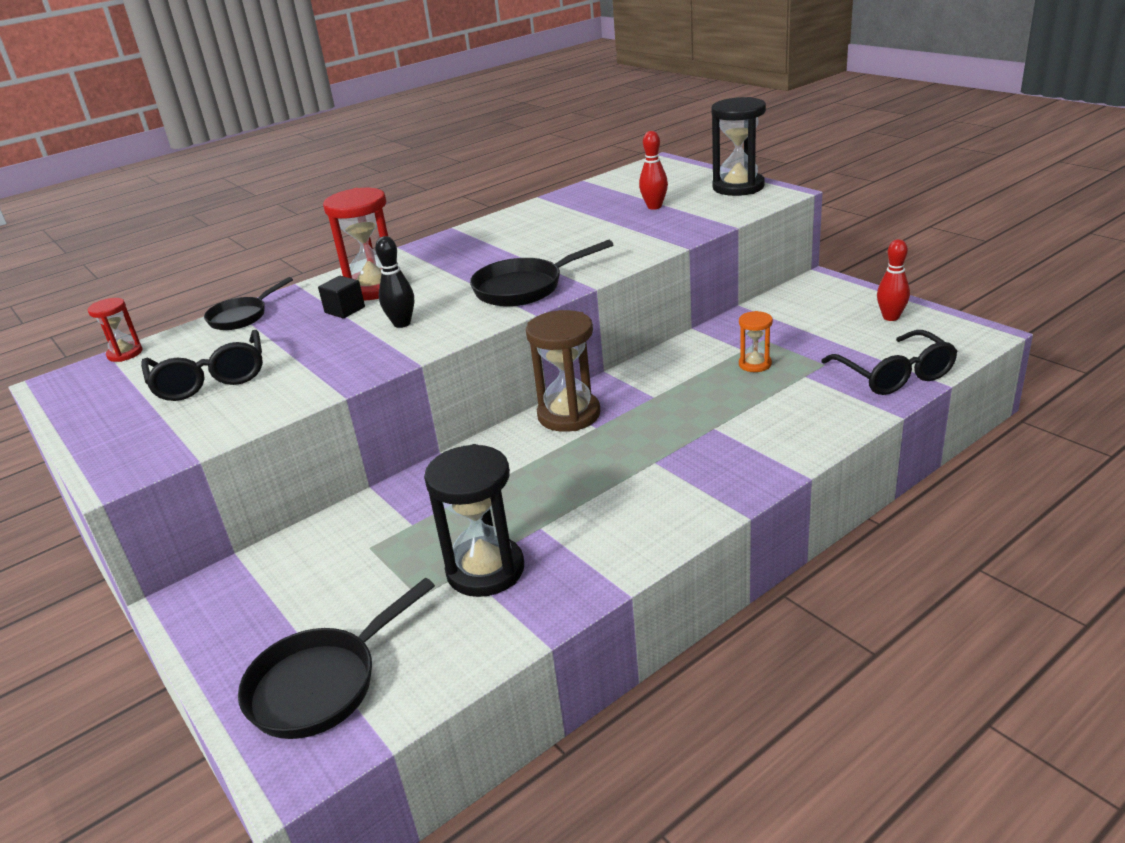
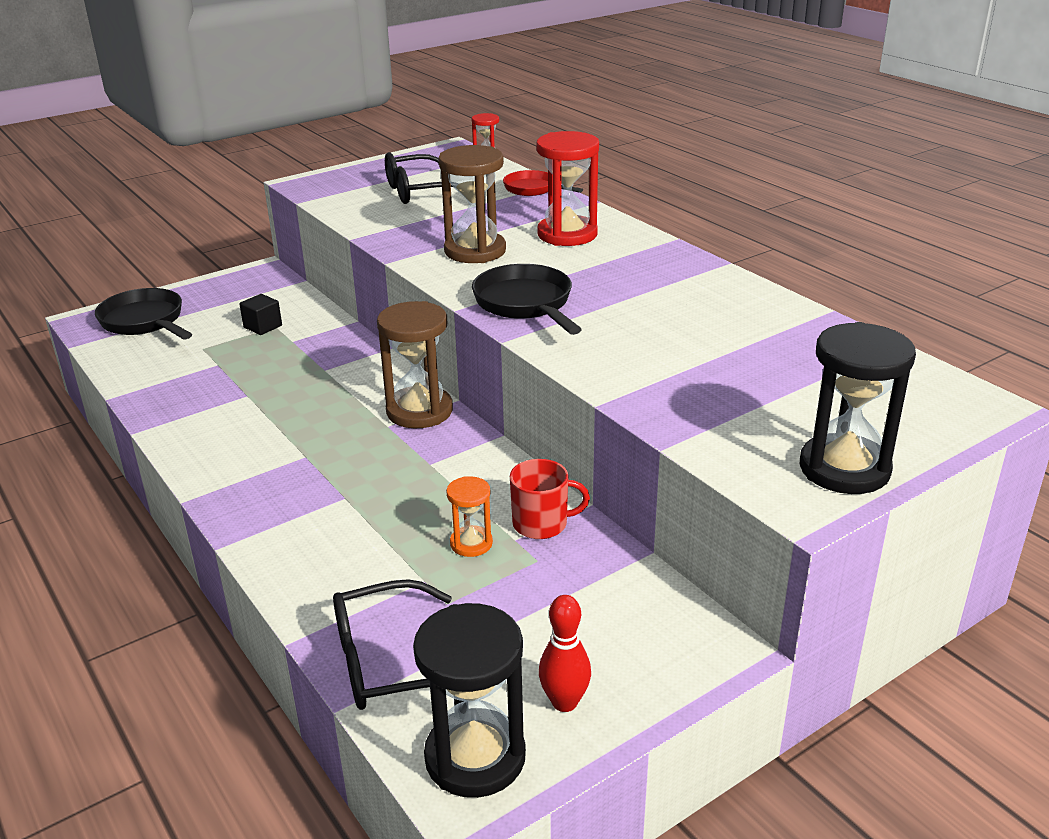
camera: 90 degrees right, 0 degrees up
black pan [204,277,293,330] -> red pan [503,170,583,196]
black cube [318,276,365,318] -> black cube moved to [239,294,282,335]
black bowling pin [375,236,414,328] -> brown hourglass [438,145,506,263]
black hourglass [424,444,524,597] -> black hourglass moved to [413,603,526,798]
red bowling pin [639,131,668,210] -> none
none -> red mug [510,459,590,539]

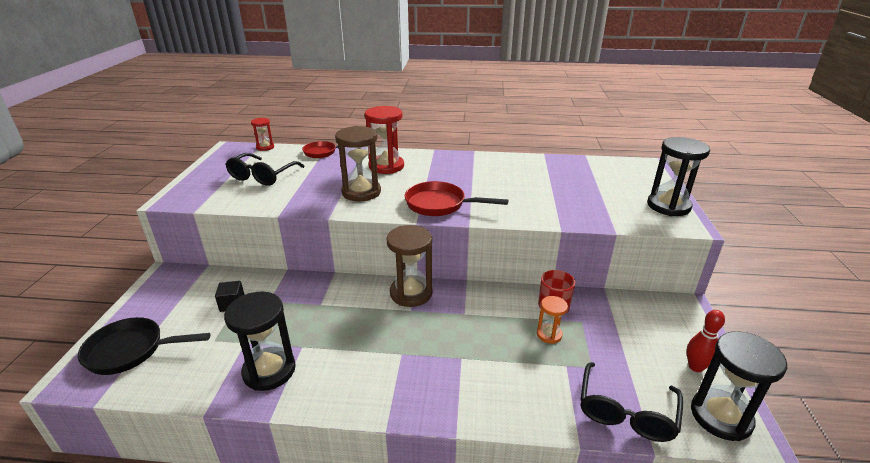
camera: 50 degrees left, 0 degrees up
black pan [472,264,582,335] -> red pan [405,181,508,216]
none -> black hourglass [224,291,296,391]

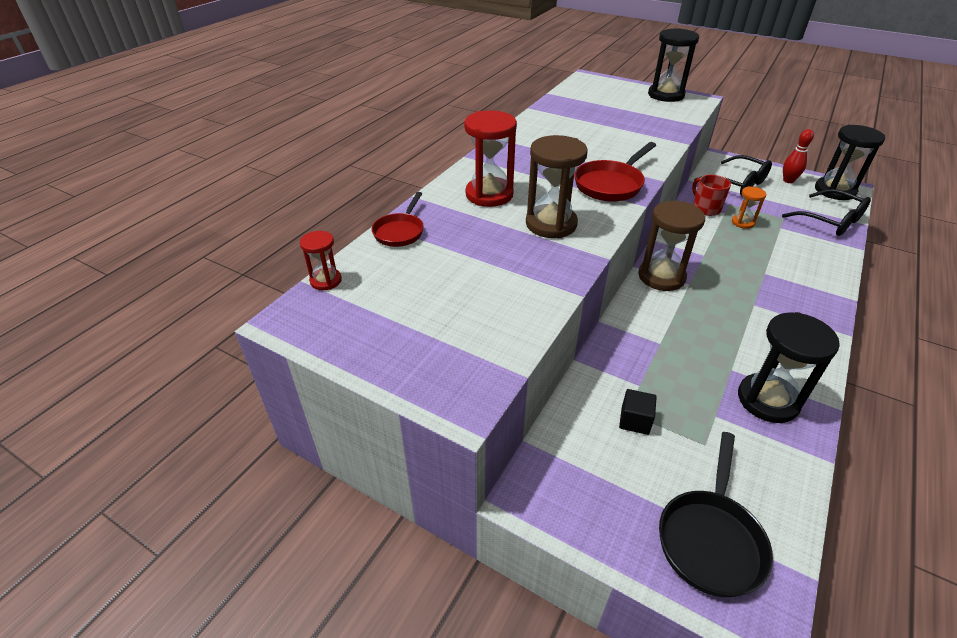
camera: 65 degrees left, 10 degrees up
black glasses [225,153,305,186] -> black glasses moved to [694,155,772,196]

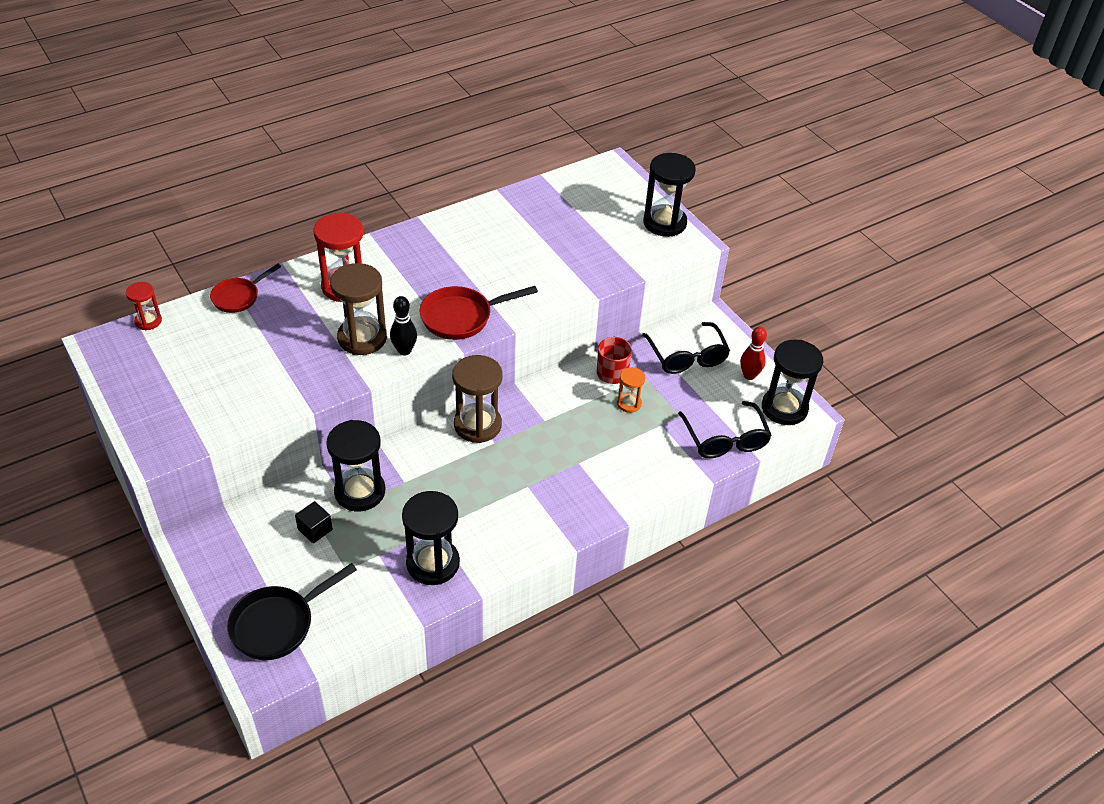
camera: 25 degrees right, 5 degrees up
none -> black hourglass [326,420,385,512]
none -> black bowling pin [390,296,417,355]

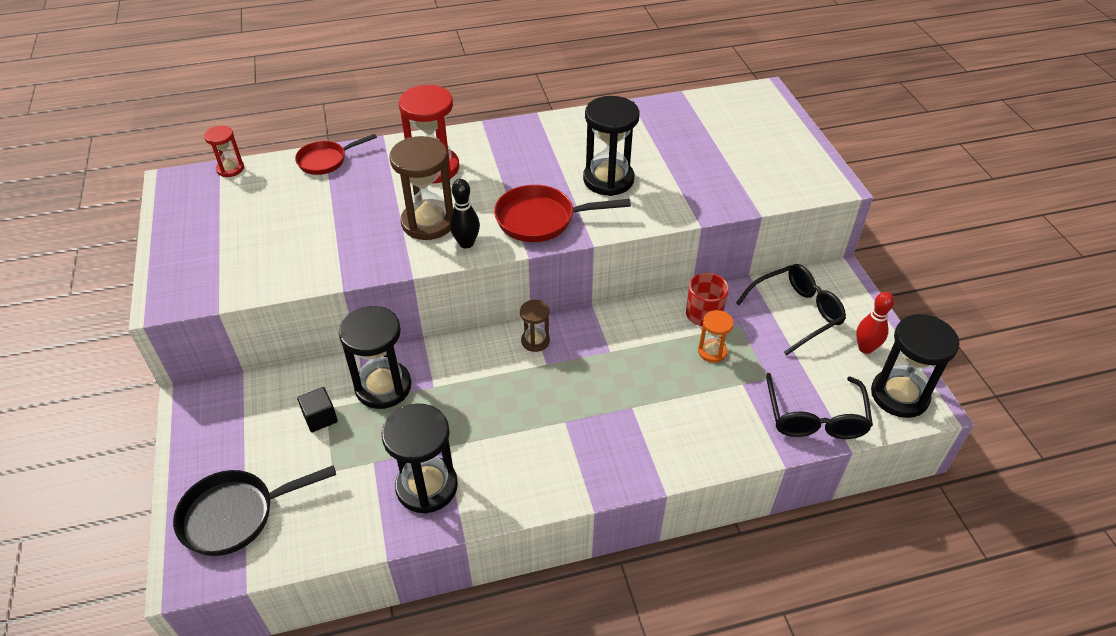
camera: 20 degrees right, 0 degrees up
brown hourglass [452,355,503,443] -> brown hourglass [520,300,550,352], size x0.53
black glasses [642,322,730,374] -> black glasses turned 120 degrees counterclockwise [736,264,846,356]
black hourglass [643,153,696,237] -> black hourglass moved to [583,96,640,196]

